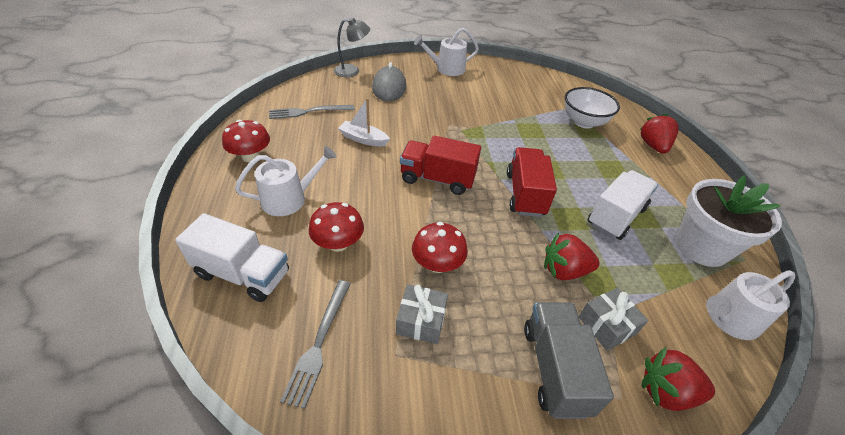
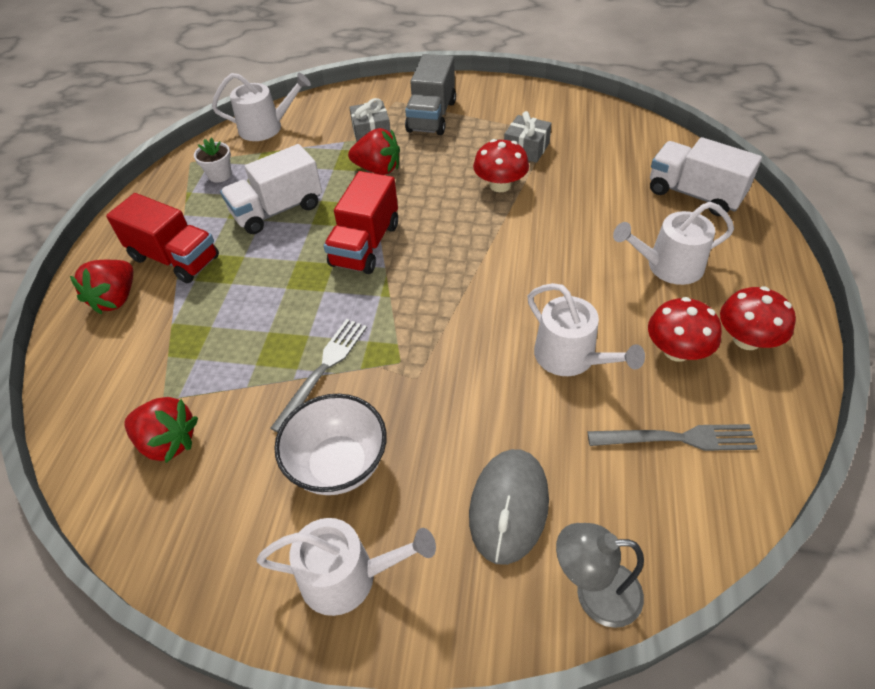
camera: 160 degrees left, 5 degrees up
grey fork [280,280,351,409] -> grey fork moved to [270,319,367,433]
red mushroom [309,202,364,252] -> red mushroom moved to [648,297,722,362]
white boat [338,98,390,146] -> white watering can [527,283,645,376]
red truck [400,136,481,195] -> red truck moved to [106,193,219,283]
white bowl [565,87,620,128] -> white bowl moved to [274,394,387,495]
red strawberry [642,347,715,411] -> red strawberry moved to [124,397,198,463]
white flower pot [676,175,782,267] -> white flower pot [194,137,231,182], size x0.44

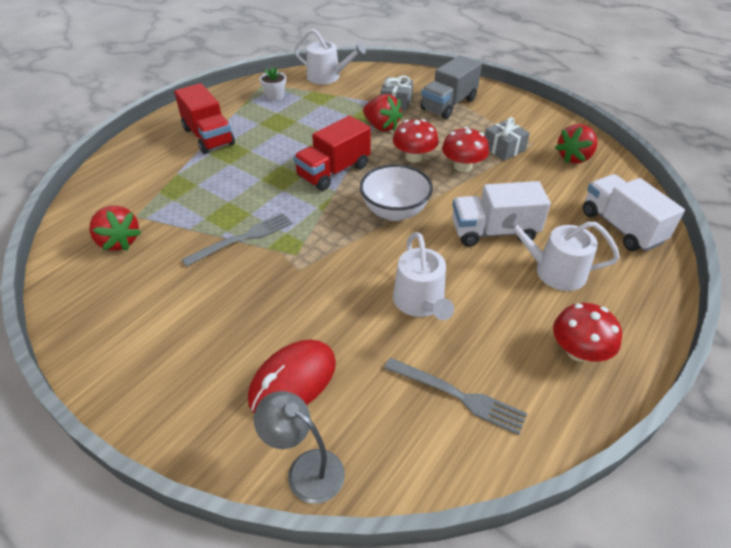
camera: 25 degrees right, 5 degrees down
red strawberry [70,260,133,314] -> red strawberry moved to [555,124,597,164]
white truck [220,144,322,234] -> white truck moved to [452,181,551,247]
white watering can [257,518,436,616] -> none
white bowl [274,394,387,495] -> white bowl moved to [360,164,433,221]
grey mouse [469,449,549,565] -> red mouse [248,340,336,413]
red mushroom [648,297,722,362] -> red mushroom moved to [393,119,439,163]

